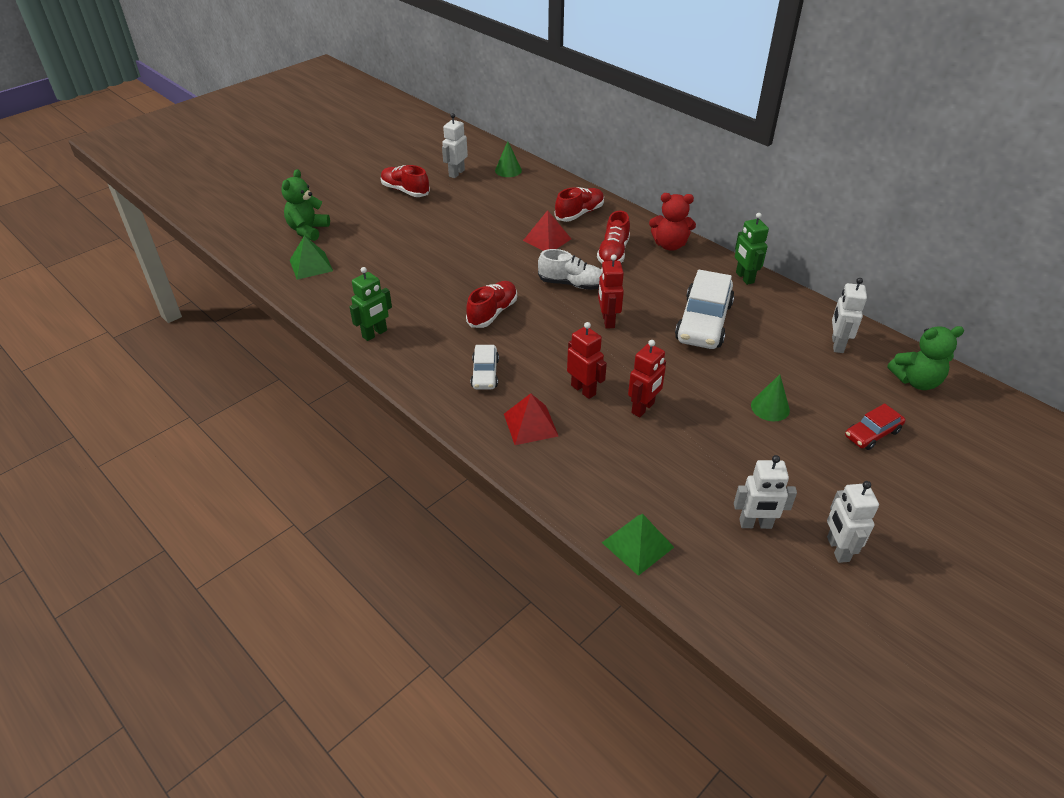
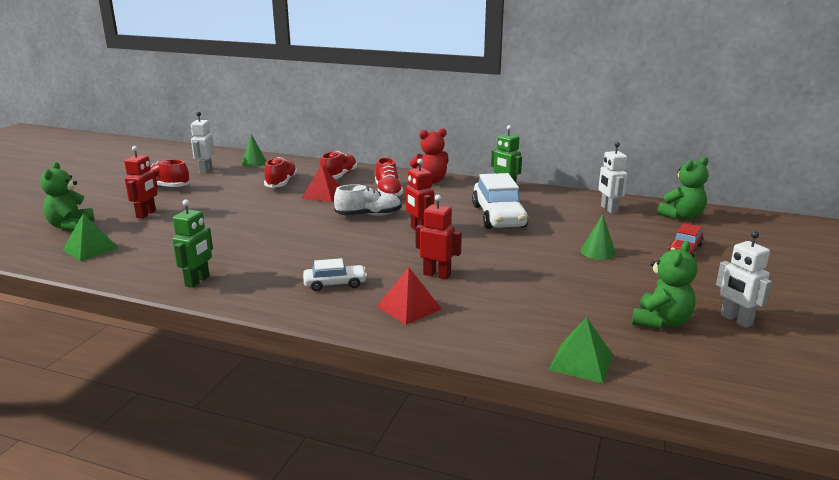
camera: 25 degrees left, 20 degrees down
red shoe [466,281,517,328] -> red shoe moved to [264,157,297,188]
white car [471,345,499,389] -> white car turned 75 degrees counterclockwise [303,258,367,291]
red robot [628,340,666,417] -> red robot moved to [124,146,158,219]
white robot [734,455,797,529] -> green teddy bear [632,241,697,329]

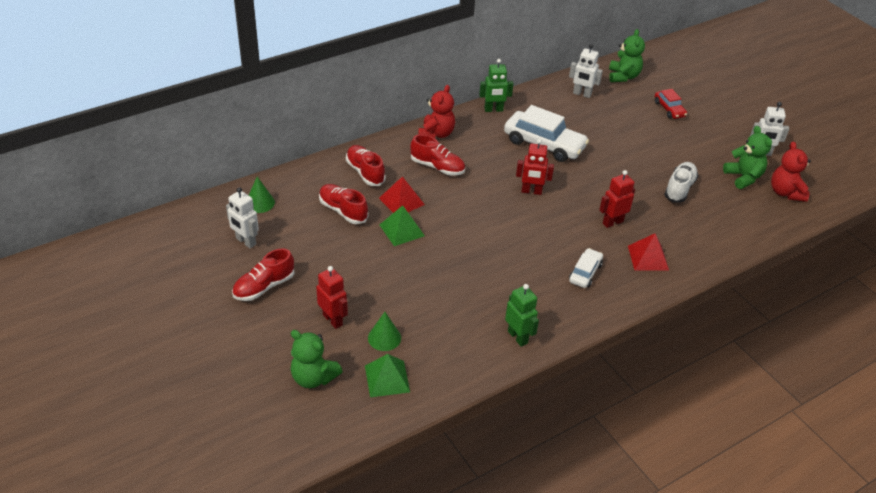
camera: 55 degrees left, 20 degrees up
white shoe [334,184,402,216] -> white shoe moved to [664,162,699,203]
green pyramid [549,317,613,384] -> green pyramid moved to [380,205,425,246]
green cone [581,214,616,260] -> green cone moved to [368,312,401,351]
none -> red teddy bear [771,141,811,202]

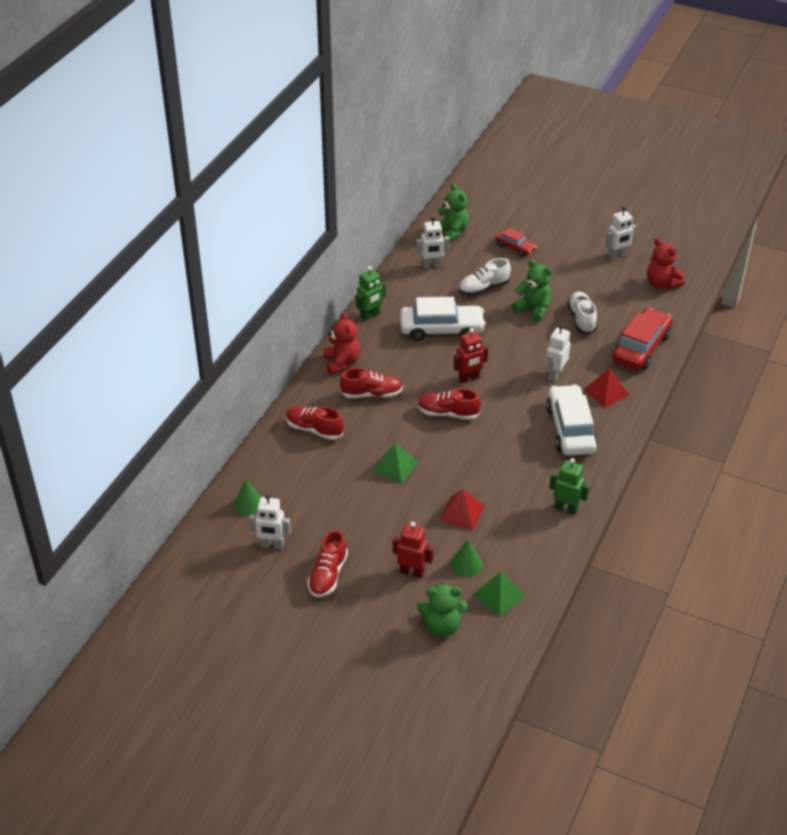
camera: 30 degrees left, 0 degrees up
red shoe [319,184,368,224] -> red shoe moved to [418,389,481,420]
red pyramid [379,176,425,213] -> red pyramid moved to [439,489,485,531]
white car [569,248,603,288] -> white car [546,384,598,455], size x1.88
red robot [599,170,635,228] -> white robot [545,325,571,382]
green teddy bear [723,126,772,189] -> green teddy bear moved to [512,260,552,322]
none -> white shoe [459,258,511,296]
none -> red car [612,308,673,370]

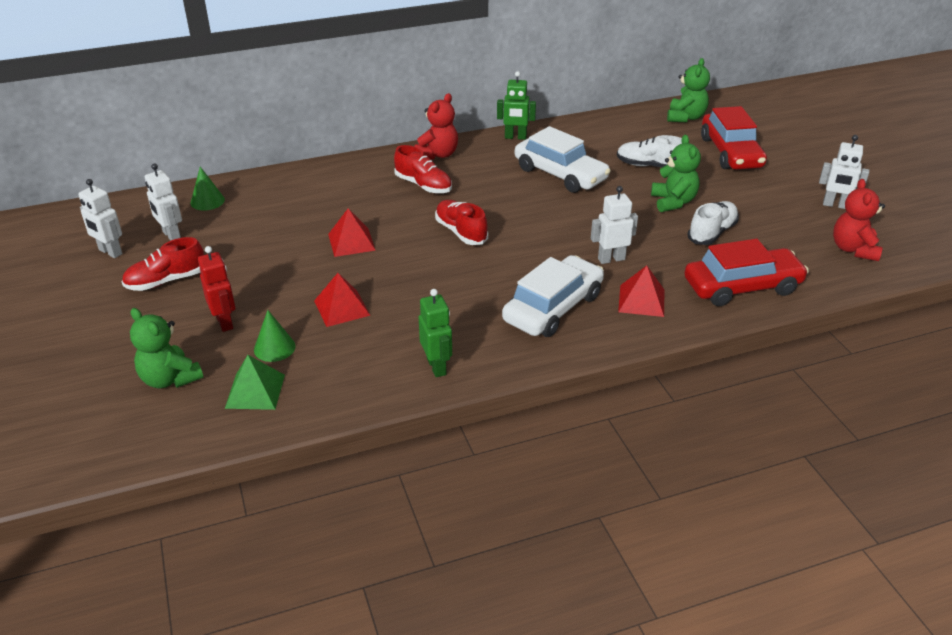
camera: 45 degrees right, 5 degrees down
red shoe [286,406,344,440] -> none
green pyramid [371,443,418,484] -> red pyramid [328,208,376,257]
white robot [416,216,449,268] -> white robot moved to [78,179,122,258]
red robot [454,328,488,383] -> none
red car [495,228,537,257] -> red car [701,106,767,170], size x1.88

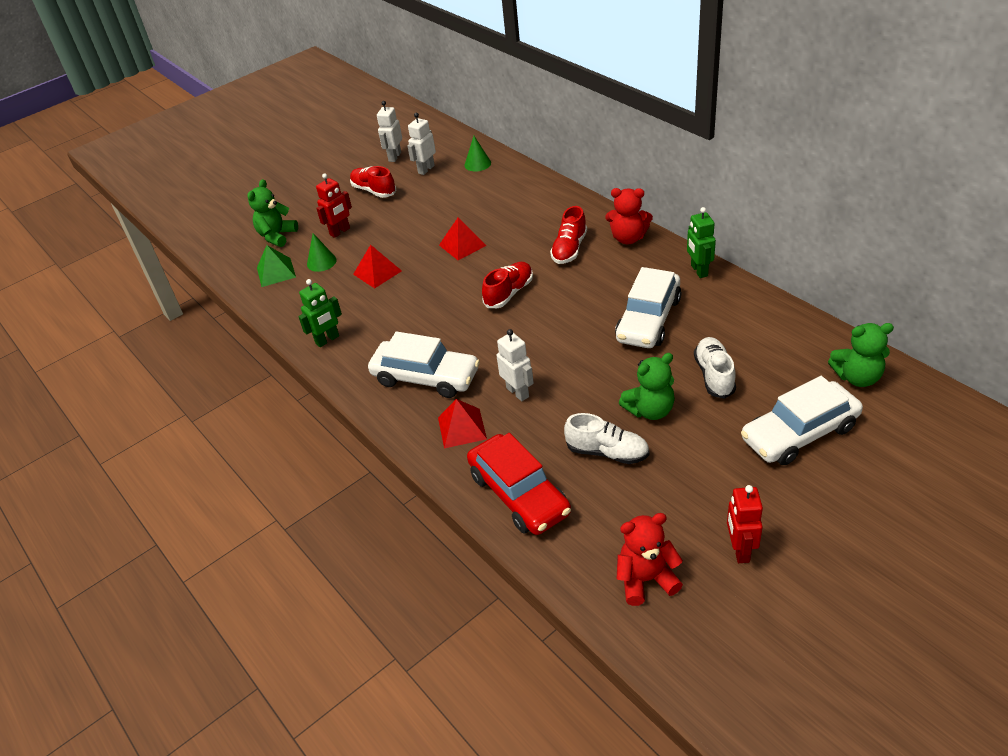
camera: 75 degrees right, 5 degrees up
red car [701,106,767,170] -> white car [741,376,863,465]
white robot [819,135,869,209] -> red robot [727,485,763,563]

